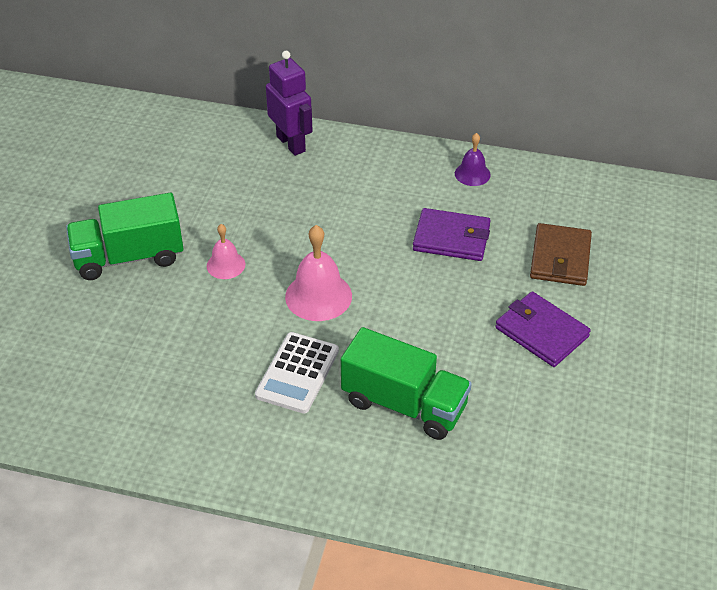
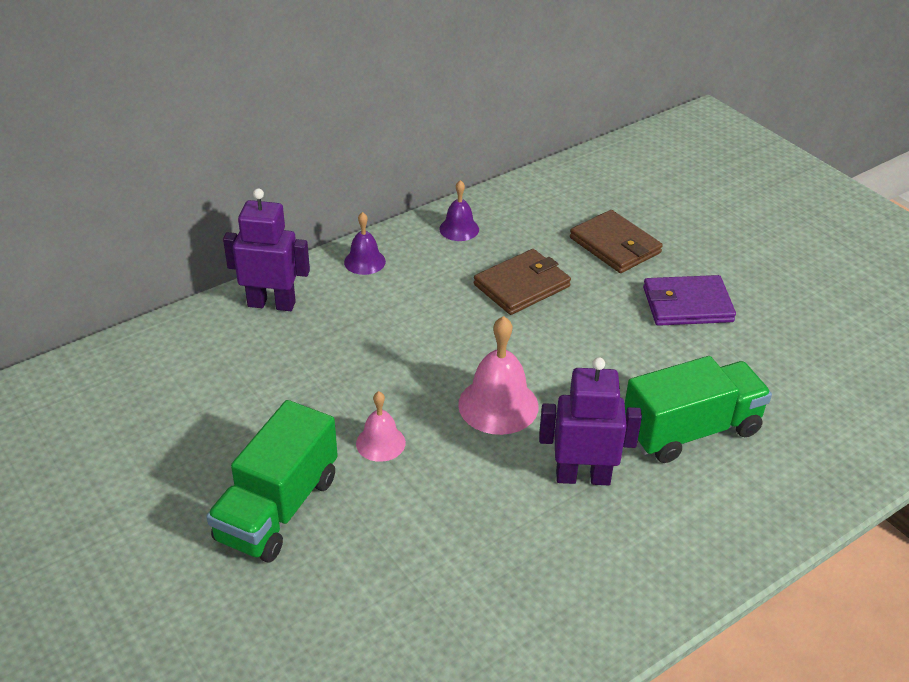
camera: 50 degrees left, 5 degrees down
white calculator [255,332,339,413] -> purple robot [539,357,642,485]
purple wallet [413,208,491,261] -> brown wallet [474,249,571,315]
none -> purple bell [344,212,386,275]

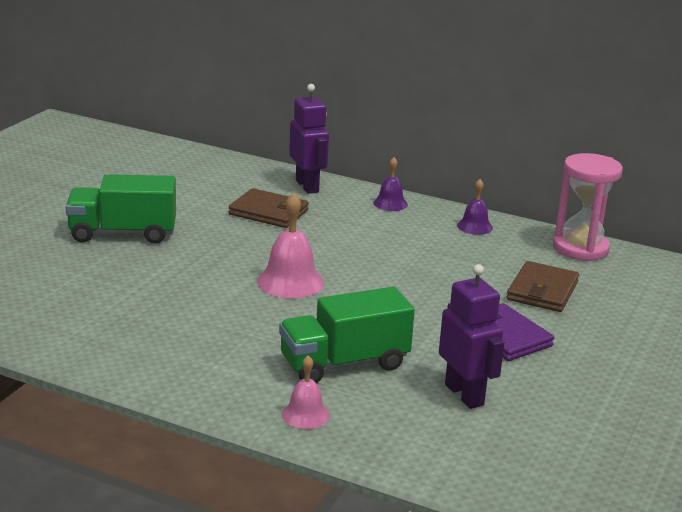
camera: 60 degrees right, 15 degrees down
pink bell [356,391,406,462] -> pink bell moved to [282,355,330,429]
brown wallet [474,249,571,315] -> brown wallet moved to [228,188,309,228]
purple robot [539,357,642,485] -> purple robot moved to [439,264,504,409]
green truck [625,356,772,463] -> green truck turned 120 degrees clockwise [279,287,415,383]
none -> pink hourglass [553,153,623,261]

